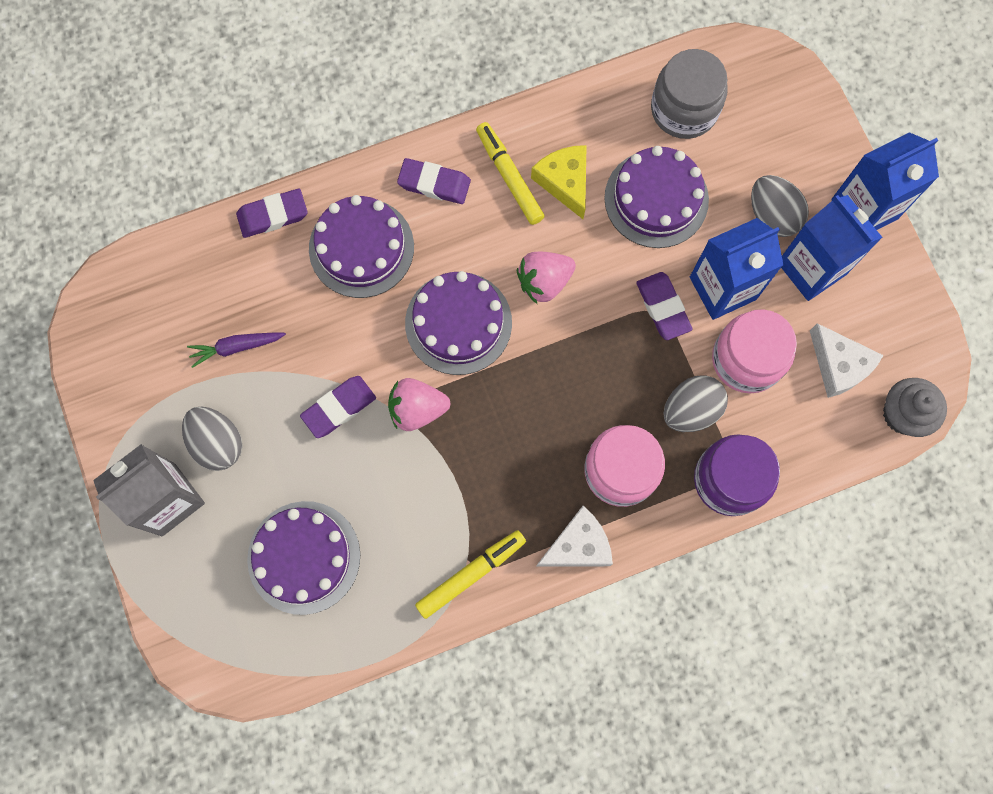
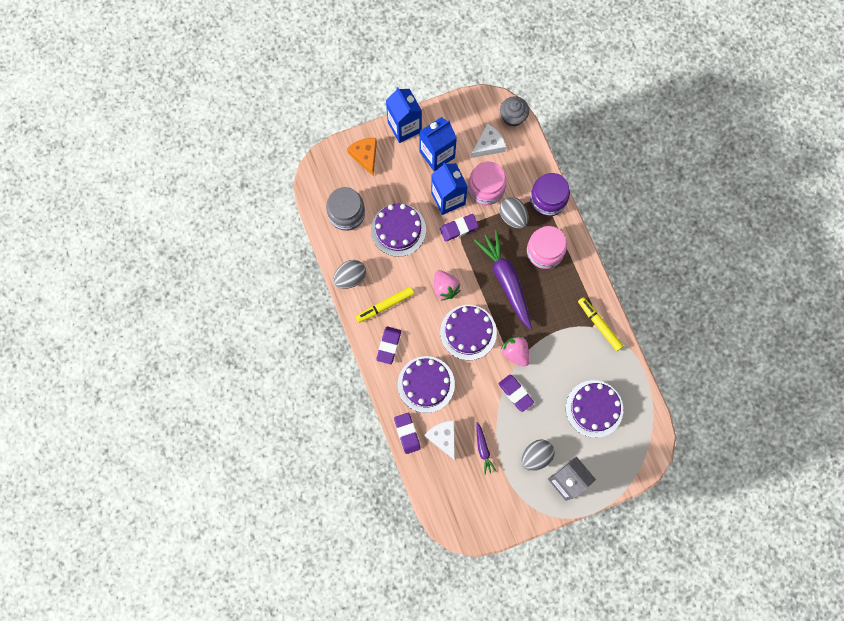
camera: 90 degrees left, 0 degrees up
pink strawberry [388,378,450,431] -> pink strawberry turned 150 degrees clockwise [501,336,529,367]
yellow cheese [531,145,587,219] -> none
white cheese [536,506,613,567] -> white cheese moved to [424,420,455,460]
grey egg [751,175,809,237] -> grey egg moved to [333,260,366,289]
none -> orange cheese [347,138,377,176]
none -> purple carrot [474,230,532,329]

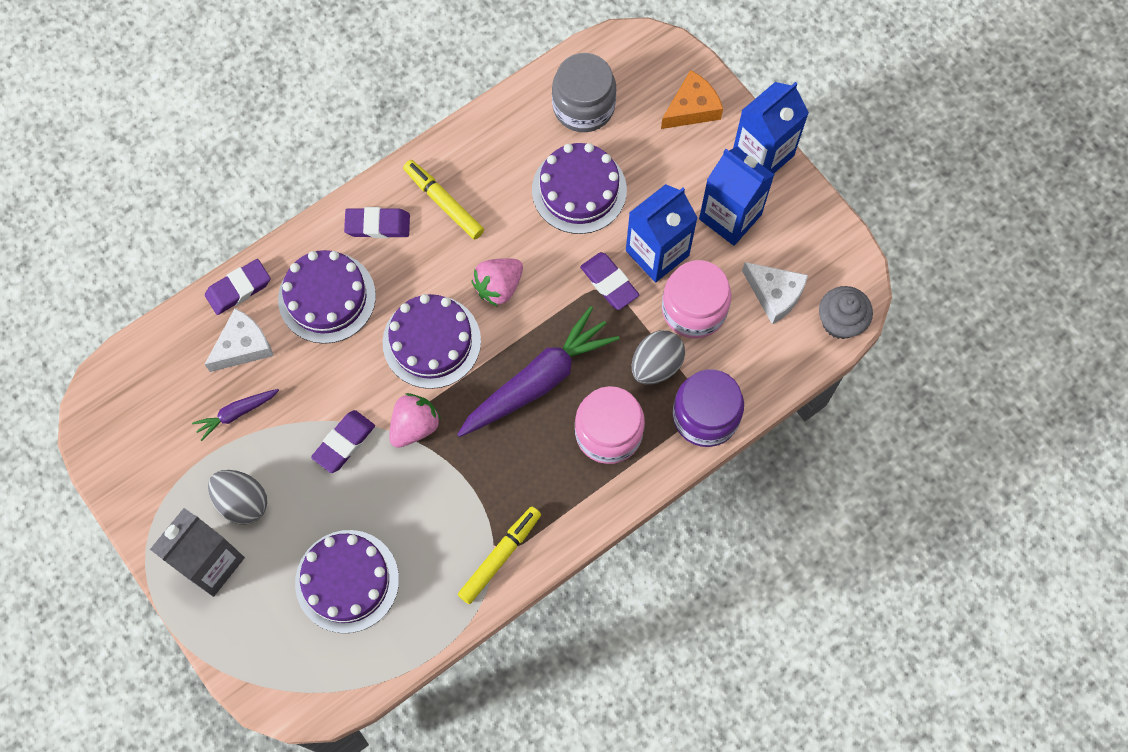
camera: 75 degrees right, 5 degrees down
grey egg [333,260,366,289] -> none

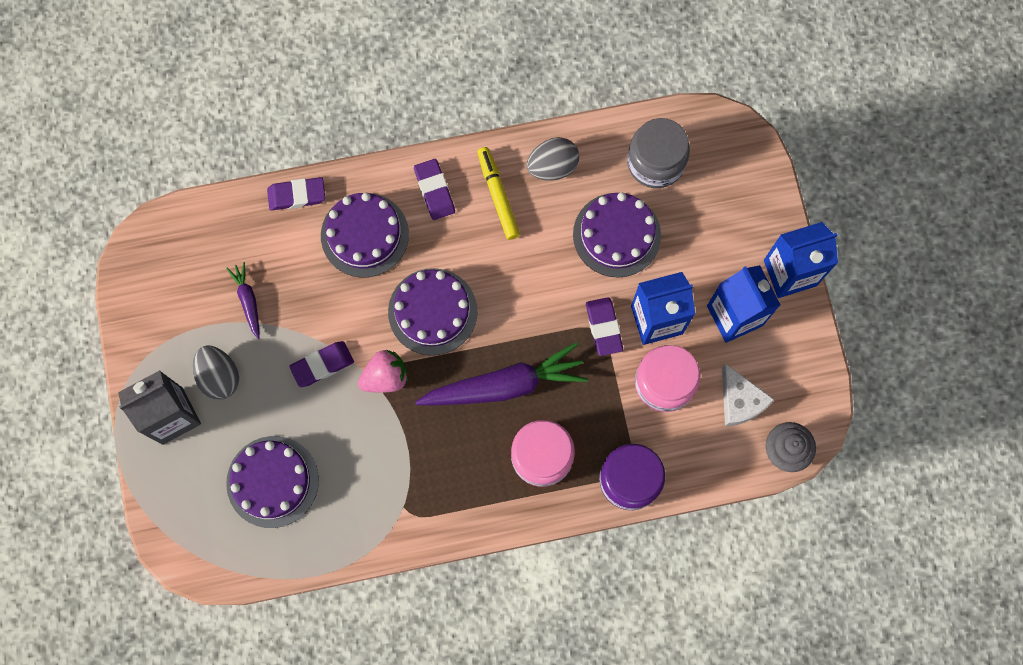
camera: 25 degrees right, 5 degrees up
purple carrot [192,389,279,441] -> purple carrot turned 75 degrees clockwise [226,262,260,339]
white cheese [204,308,274,372] -> none
purple eraser [344,207,410,238] -> purple eraser turned 45 degrees clockwise [414,159,455,220]
yellow marker [458,506,541,604] -> none
pink strawberry [471,258,523,307] -> none
grey egg [632,330,685,384] -> grey egg moved to [526,137,579,181]
orange cheese [661,70,723,129] -> none

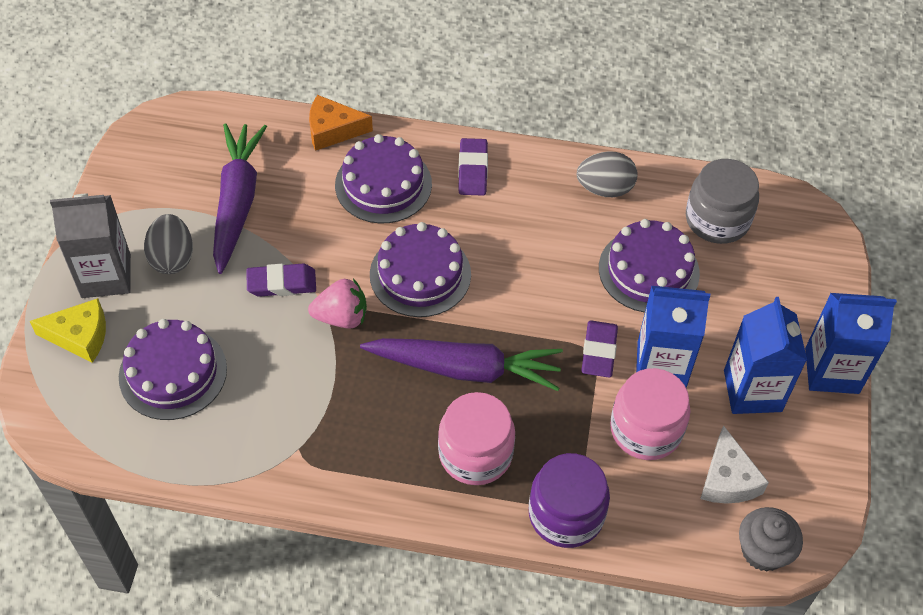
camera: 20 degrees right, 20 degrees down
purple carrot [226,262,260,339] -> purple carrot [213,123,267,274], size x2.08
purple eraser [267,177,325,211] -> orange cheese [309,95,373,151]
yellow marker [477,147,520,240] -> none
none -> yellow cheese [30,298,106,363]

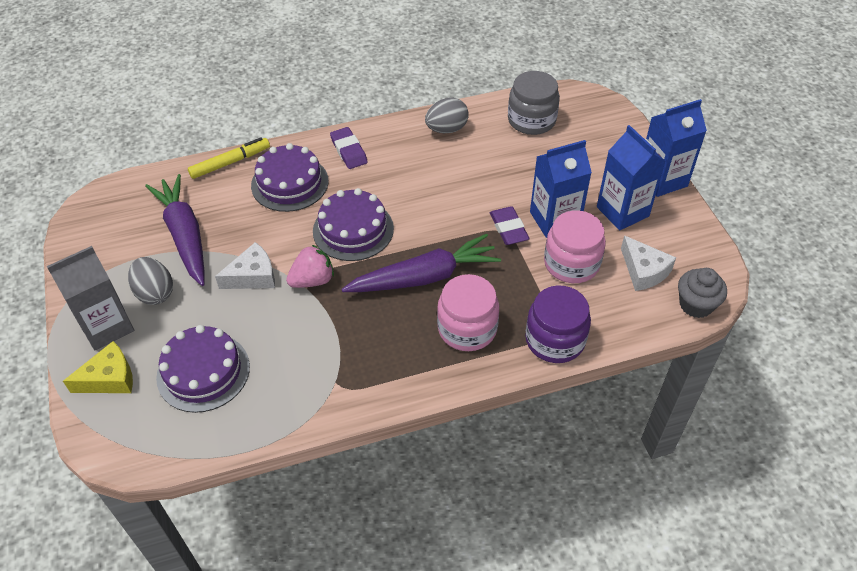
camera: 25 degrees left, 5 degrees down
purple eraser [246,263,316,297] -> white cheese [215,242,275,289]
orange cheese [309,95,373,151] -> yellow marker [188,137,270,179]
purple cake [599,219,700,313] -> none

